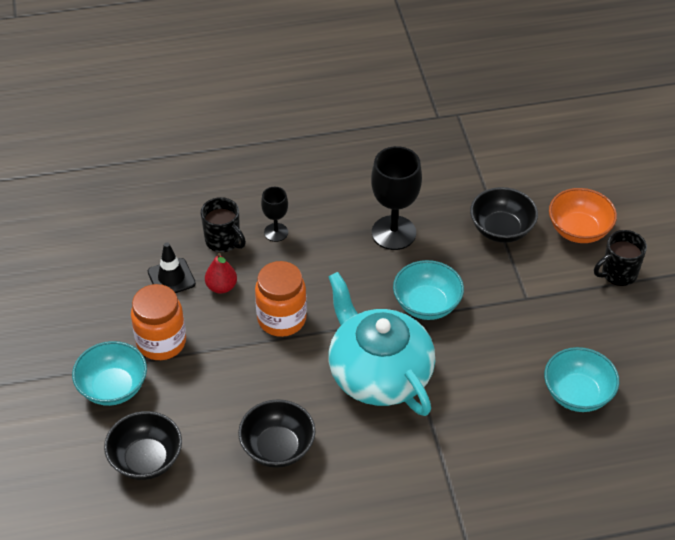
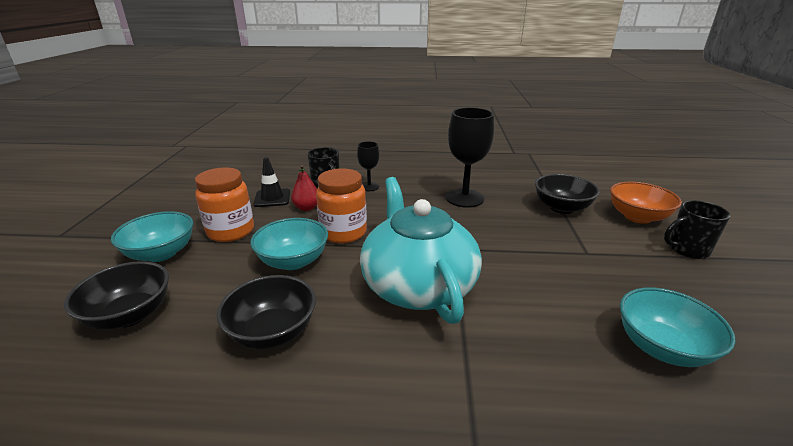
camera: 15 degrees right, 20 degrees down
turquoise bowl [393,260,464,320] -> turquoise bowl moved to [250,218,328,270]

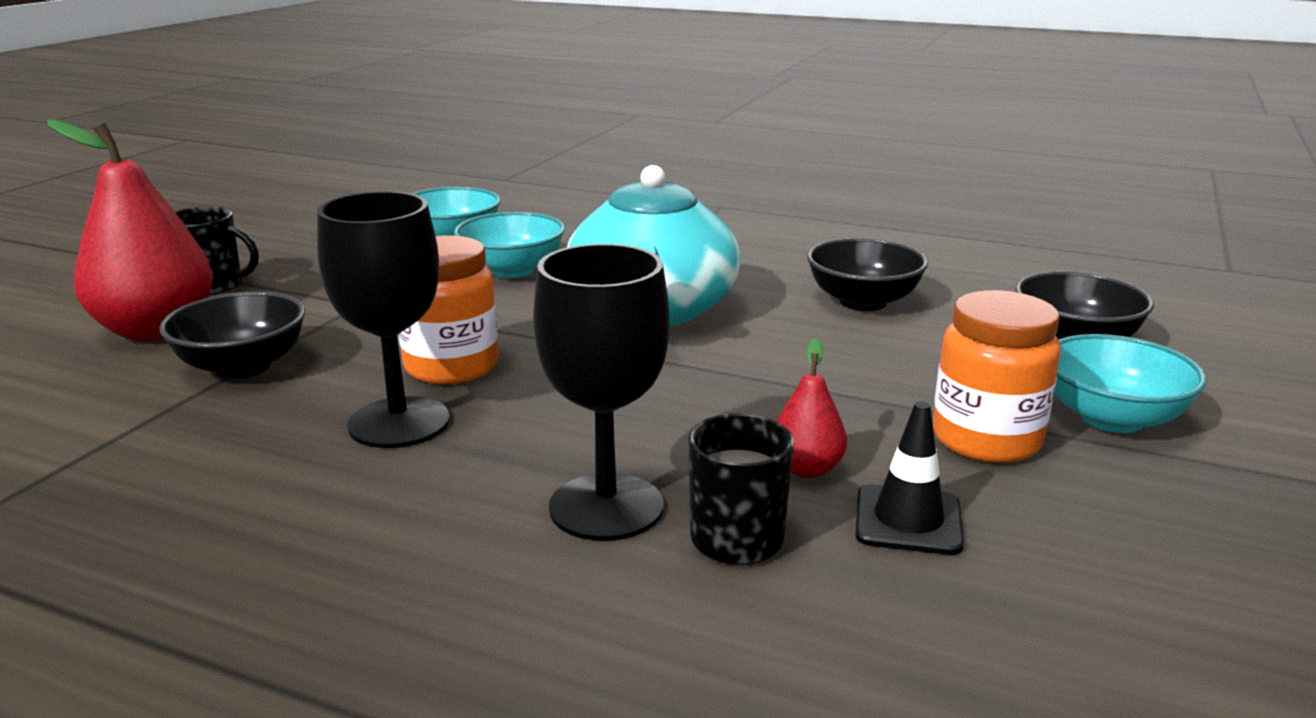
camera: 160 degrees left, 5 degrees down
turquoise bowl [250,218,328,270] -> turquoise bowl moved to [454,212,565,278]
orange jar [316,168,367,243] -> orange jar moved to [398,235,499,384]
black goblet [357,141,379,191] -> black goblet [533,244,670,541], size x1.84
orange bowl [610,182,682,224] -> red pear [47,119,213,341]

